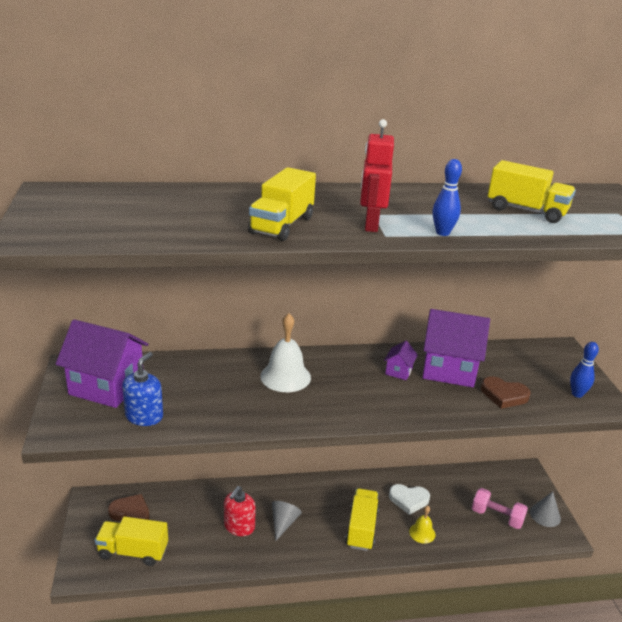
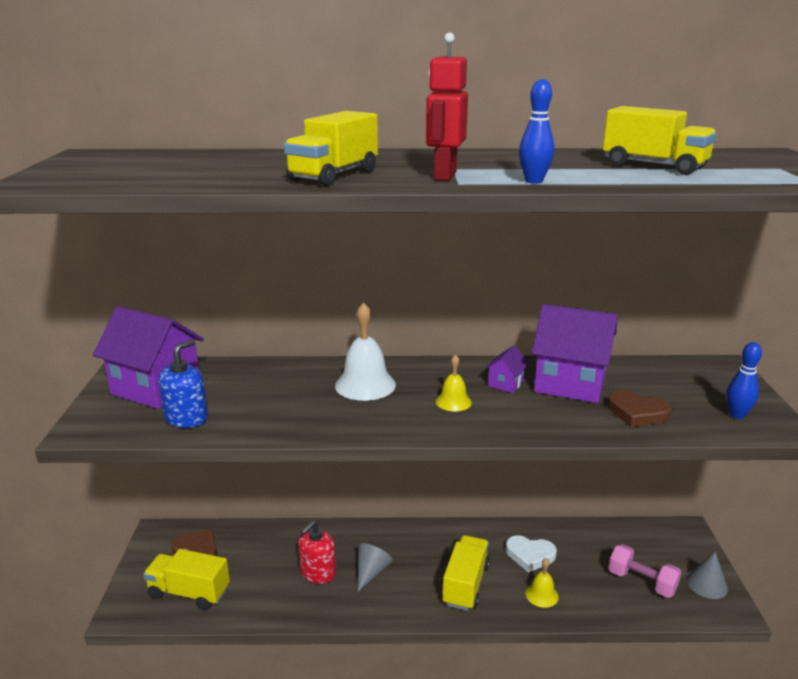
camera: 10 degrees right, 5 degrees down
none -> yellow bell [435,354,472,412]

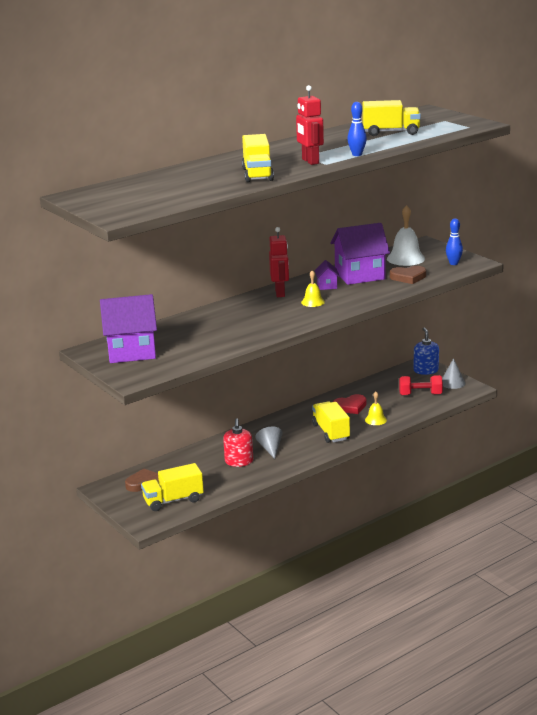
camera: 35 degrees left, 0 degrees up
blue soap dispenser [158,340,208,428] -> blue soap dispenser moved to [413,327,439,375]
white bell [335,302,396,401] -> white bell moved to [387,205,425,266]
white heart [506,535,557,572] -> red heart [333,394,366,414]
pink dumbbell [608,544,681,598] -> red dumbbell [399,375,443,395]
none -> red robot [269,227,289,297]

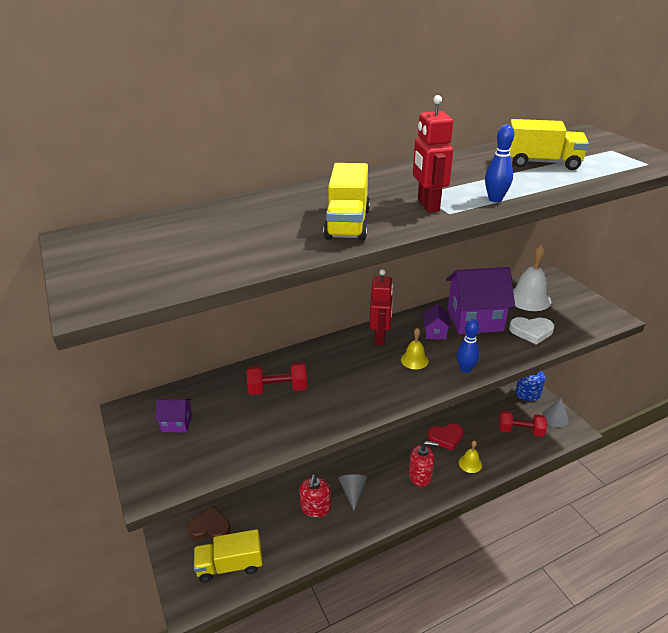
camera: 10 degrees right, 10 degrees up
purple house [100,294,157,363] -> purple house [155,399,192,432], size x0.45
yellow truck [312,401,350,443] -> red soap dispenser [409,441,439,487]
brown heart [390,266,426,284] -> white heart [509,317,554,345]
blue bowling pin [446,218,463,265] -> blue bowling pin moved to [457,319,479,373]
none -> red dumbbell [246,362,307,395]

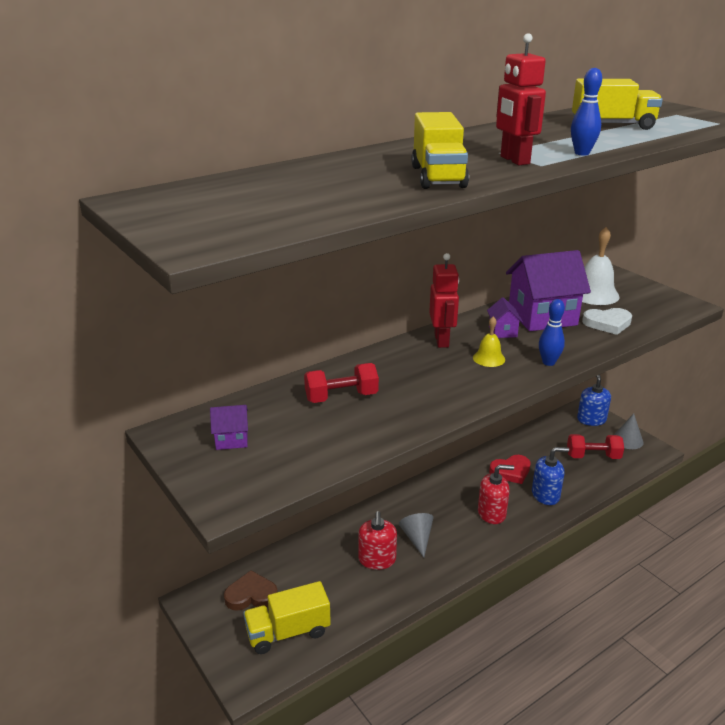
camera: 10 degrees left, 5 degrees down
yellow bell [459,441,482,473] -> blue soap dispenser [532,447,569,505]

